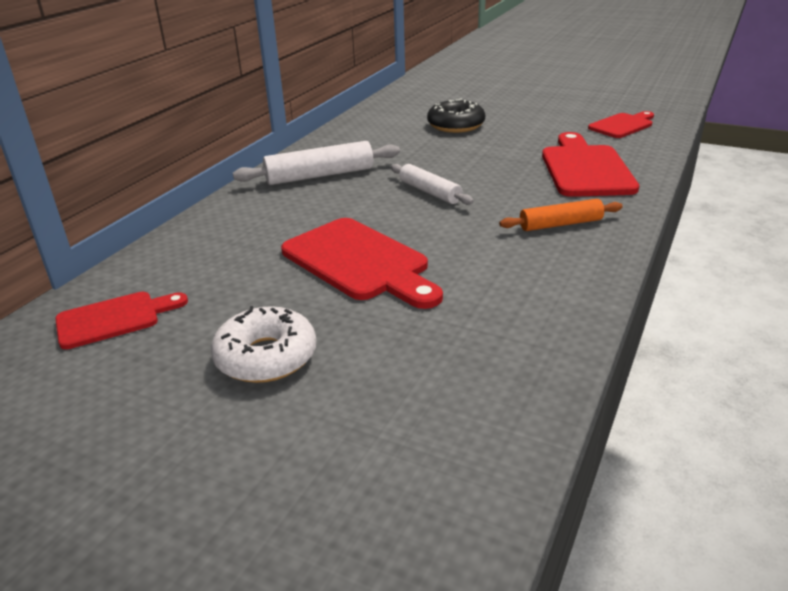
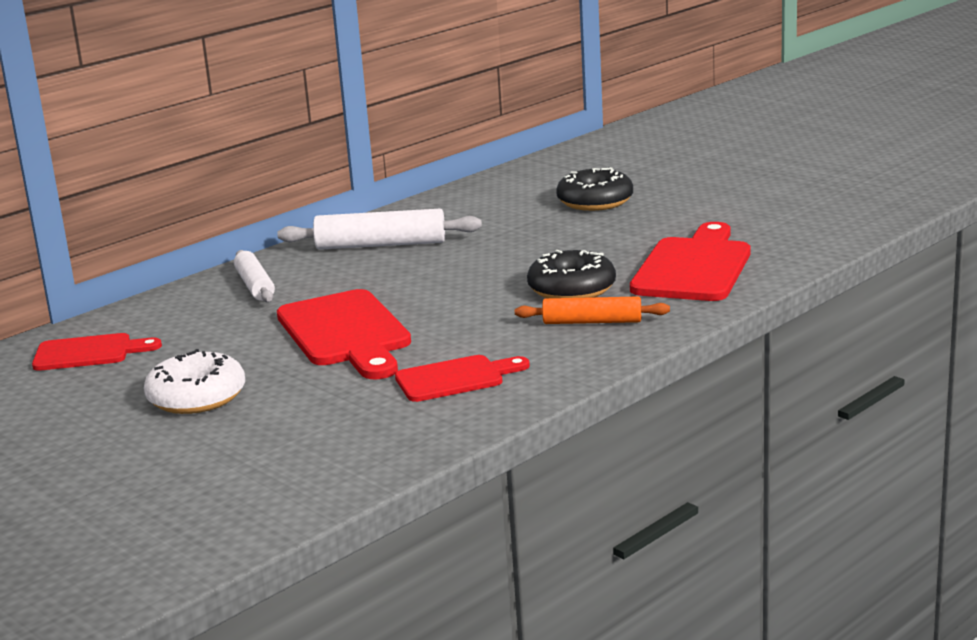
camera: 20 degrees right, 10 degrees down
white rolling pin [391,164,474,205] -> white rolling pin moved to [234,250,275,302]
red cutting board [588,111,654,138] -> red cutting board moved to [395,355,530,402]
none -> black donut [527,250,616,298]

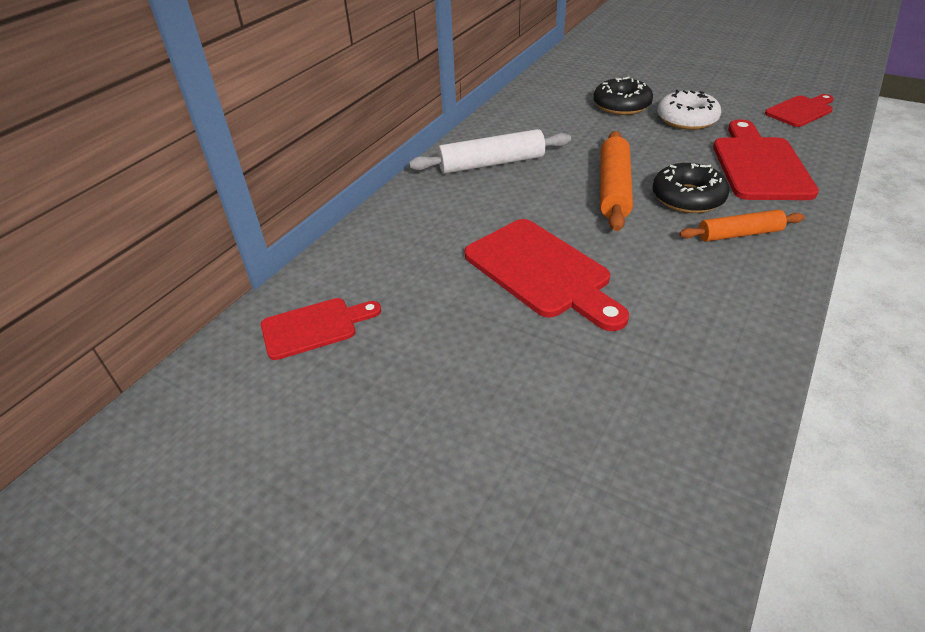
camera: 15 degrees left, 20 degrees up
white donut [144,349,245,414] -> white donut moved to [657,90,721,130]
white rolling pin [234,250,275,302] -> none
red cutting board [395,355,530,402] -> red cutting board moved to [765,94,834,127]
none -> orange rolling pin [600,131,633,231]

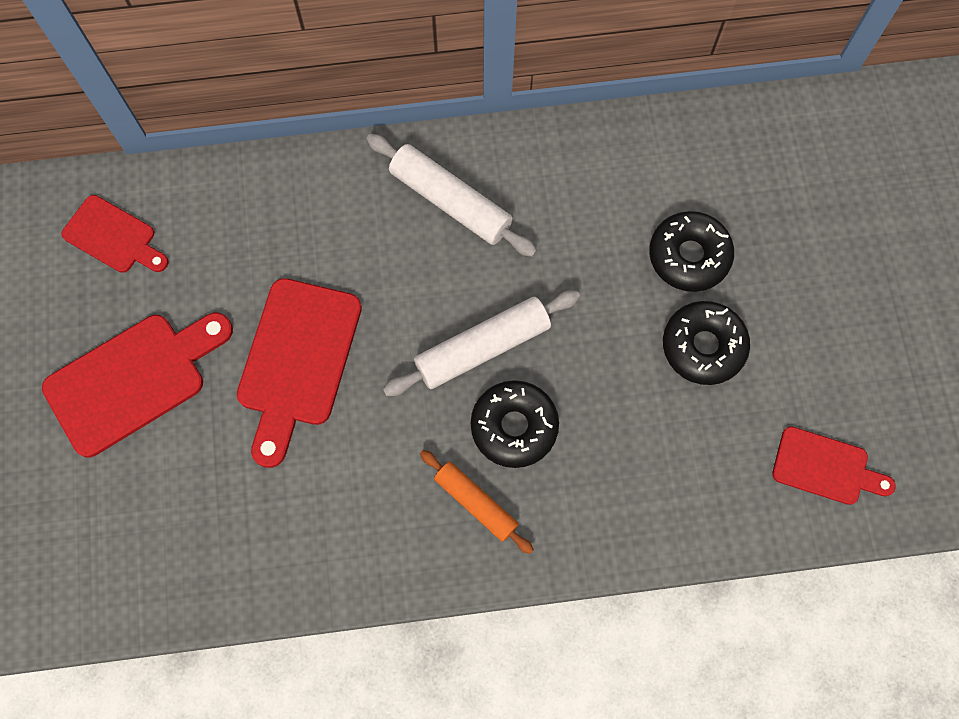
camera: 50 degrees right, 30 degrees up
orange rolling pin [600,131,633,231] -> white rolling pin [383,290,580,396]
white donut [657,90,721,130] -> black donut [663,301,750,385]
red cutting board [713,119,819,200] -> red cutting board moved to [42,313,233,457]

